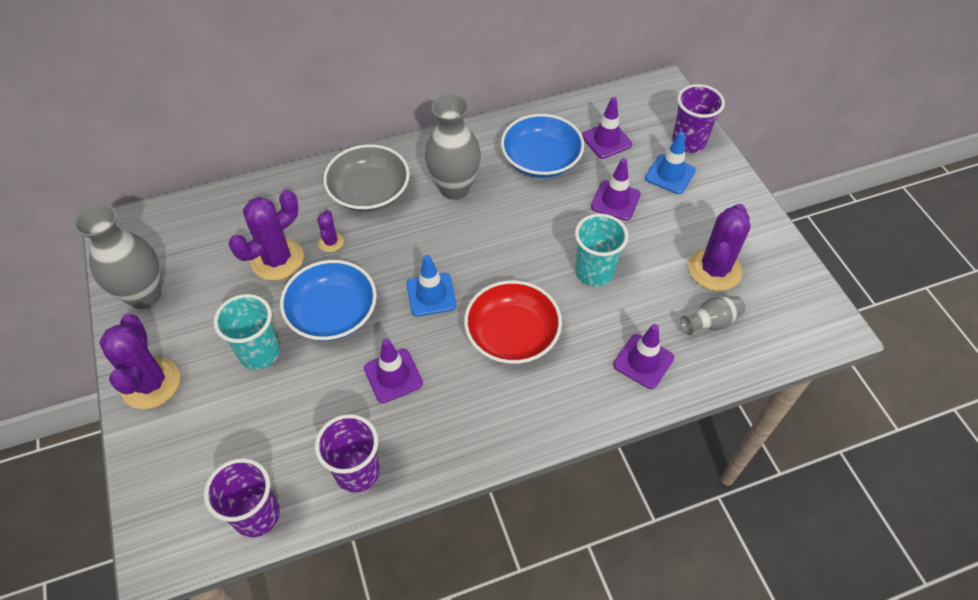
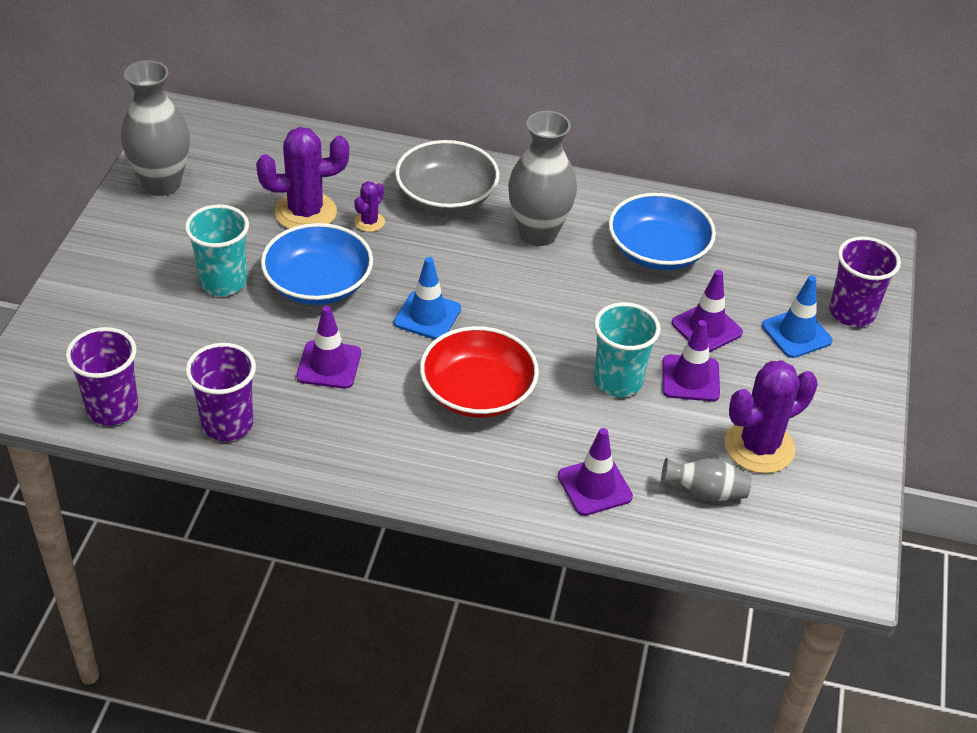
camera: 30 degrees right, 10 degrees down
purple cactus [99,314,180,409] -> none
purple traffic cone [582,97,632,159] -> purple traffic cone moved to [662,320,720,402]

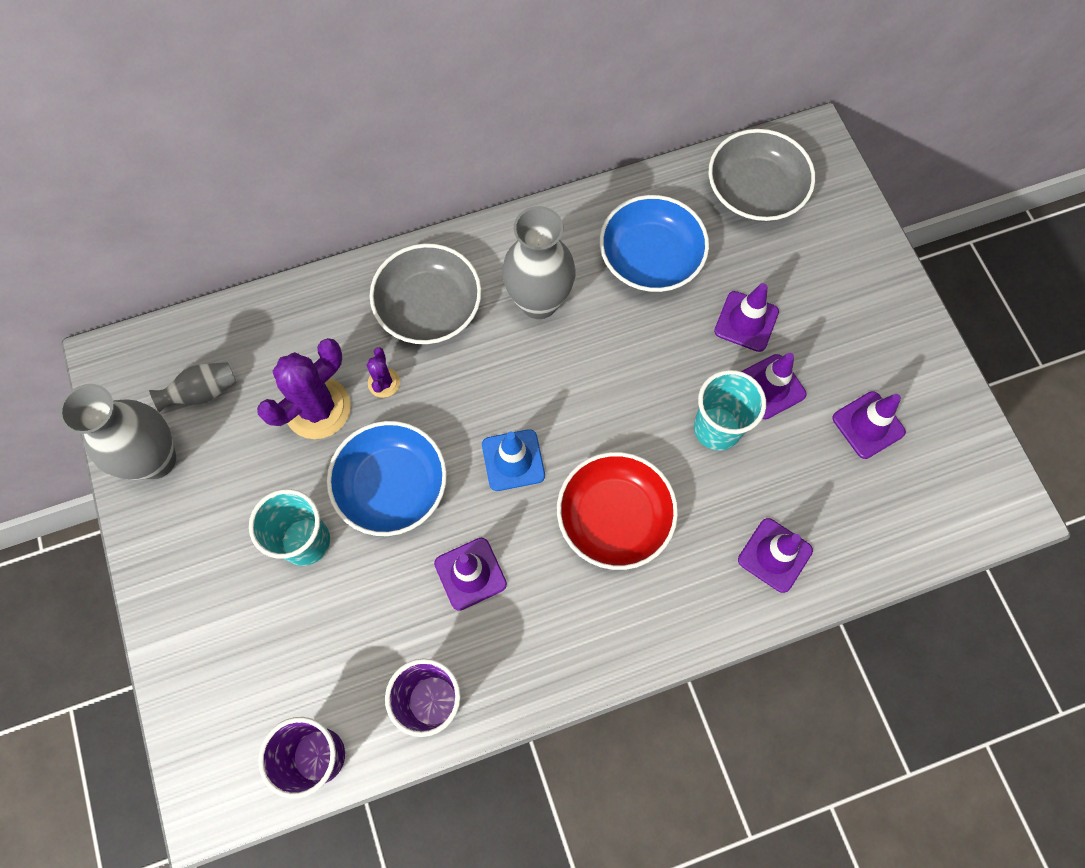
camera: 30 degrees left, 25 degrees up
grey vase [661,458,752,501] -> grey vase moved to [149,362,236,413]
purple cactus [725,360,818,473] -> purple traffic cone [833,391,906,459]
blue traffic cone [762,276,833,358] -> none
purple cup [829,237,901,327] -> none
none -> grey bowl [709,129,815,222]

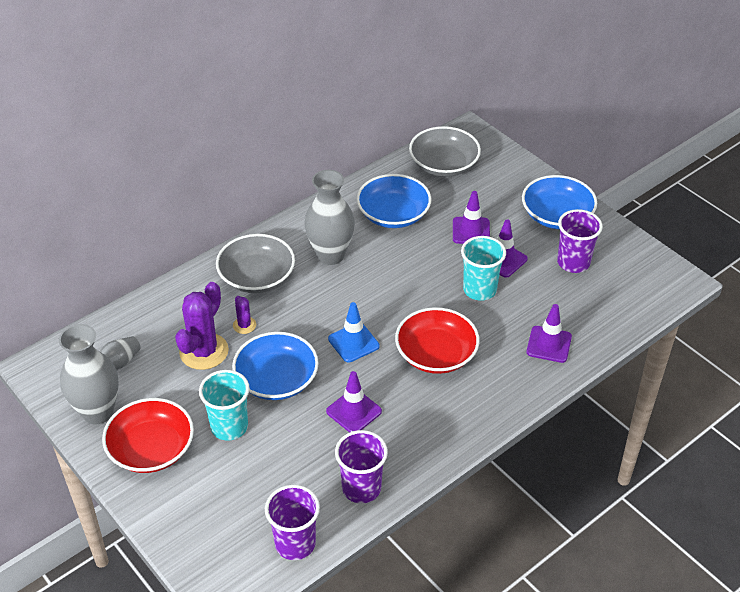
camera: 20 degrees left, 25 degrees down
purple traffic cone [833,391,906,459] -> purple cup [557,209,603,273]
none -> red bowl [102,398,194,473]
none -> blue bowl [522,175,597,229]

